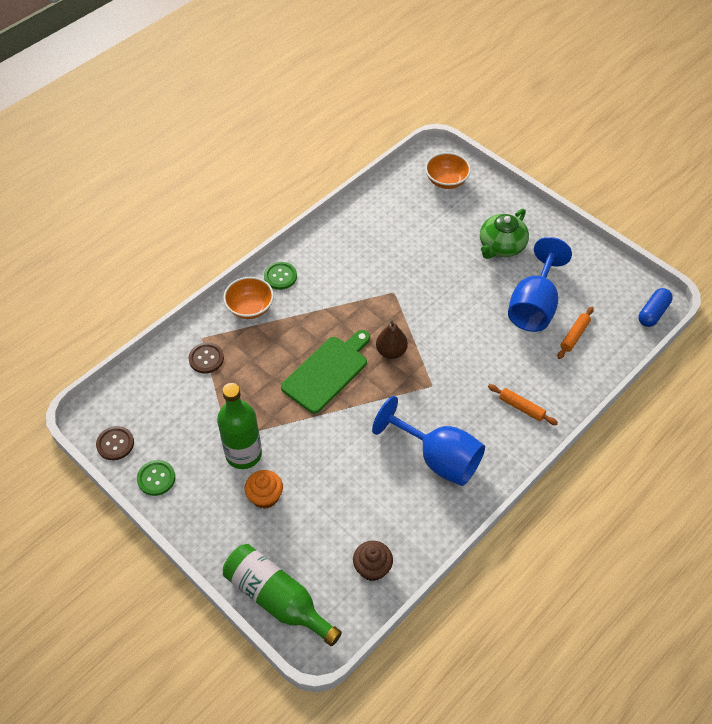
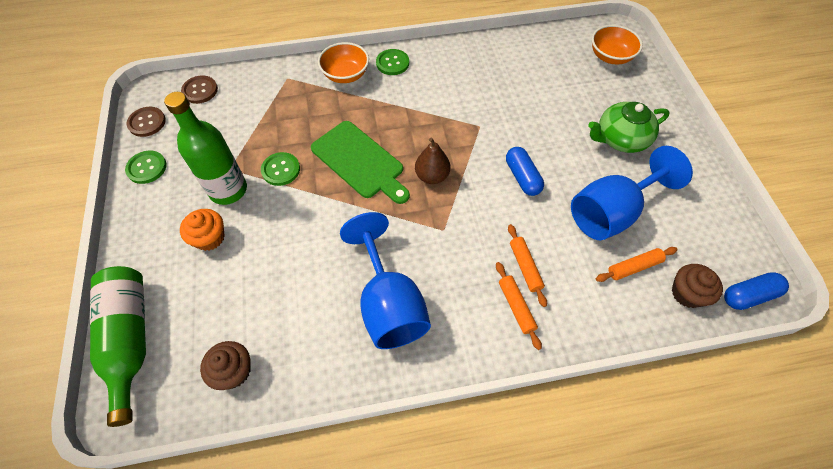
camera: 35 degrees right, 5 degrees up
brown button [189,343,224,374] -> brown button moved to [181,75,218,104]
green cutting board [281,330,370,414] -> green cutting board turned 60 degrees clockwise [311,121,410,204]
none -> green button [261,152,300,186]
none -> blue capsule [506,147,544,196]
none -> orange rolling pin [508,224,547,307]
none -> brown cupcake [672,264,723,308]

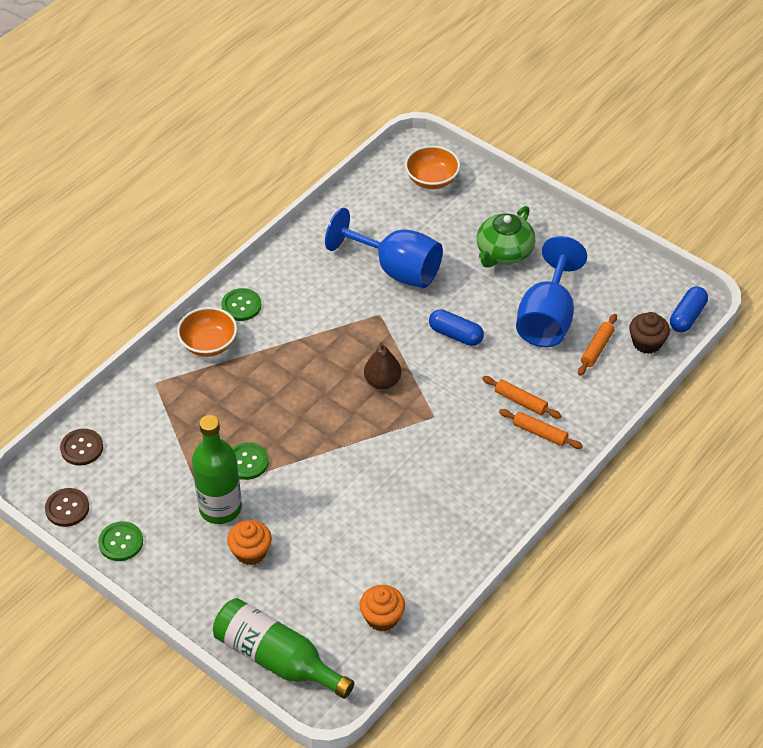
camera: 40 degrees left, 10 degrees down
brown cupcake [200,341,251,390] -> orange cupcake [359,585,405,631]
green cutting board [311,121,410,204] -> none
blue goblet [340,212,431,349] -> blue goblet moved to [325,208,443,288]

